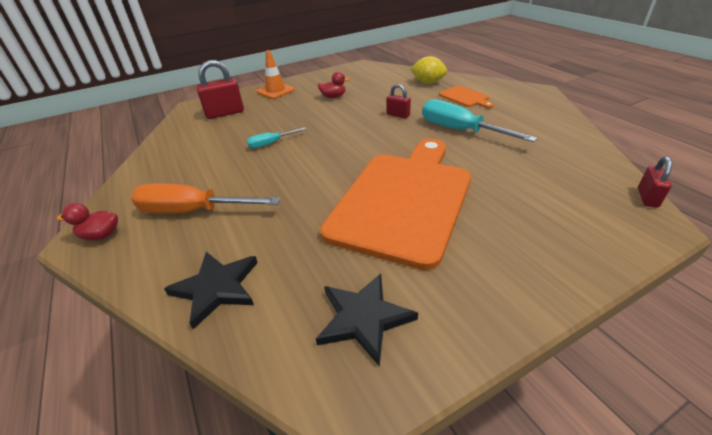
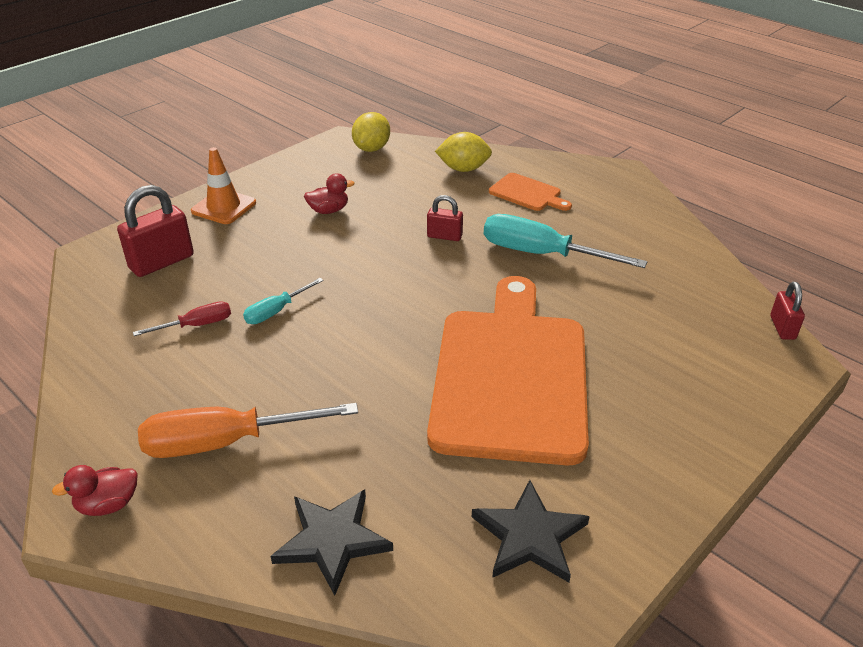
camera: 20 degrees left, 0 degrees up
none -> red screwdriver [133,301,231,336]
none -> yellow lemon [352,112,390,152]

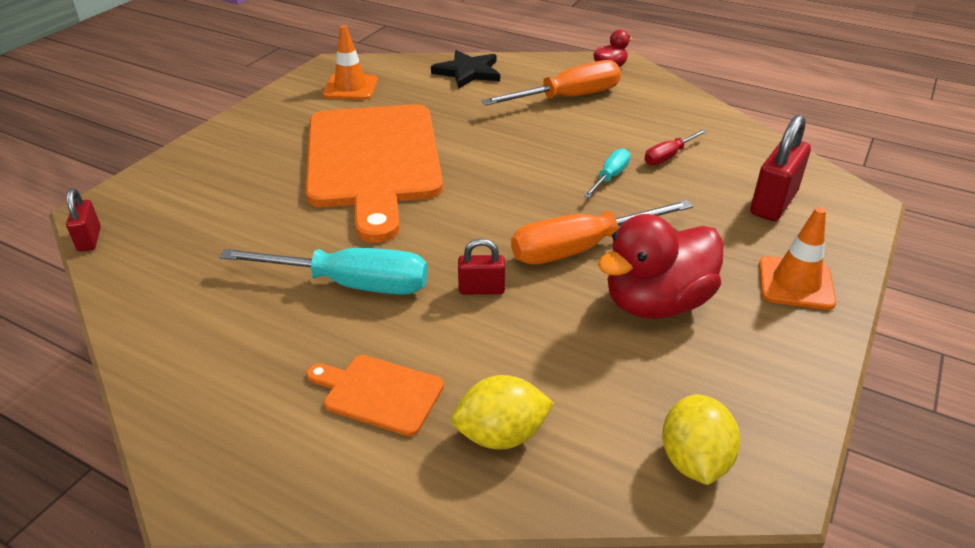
camera: 165 degrees right, 0 degrees up
red duck [304,173,355,214] -> red duck [598,214,723,319], size x2.03
black star [472,480,590,582] -> orange traffic cone [323,25,378,100]
none -> orange screwdriver [511,200,693,264]

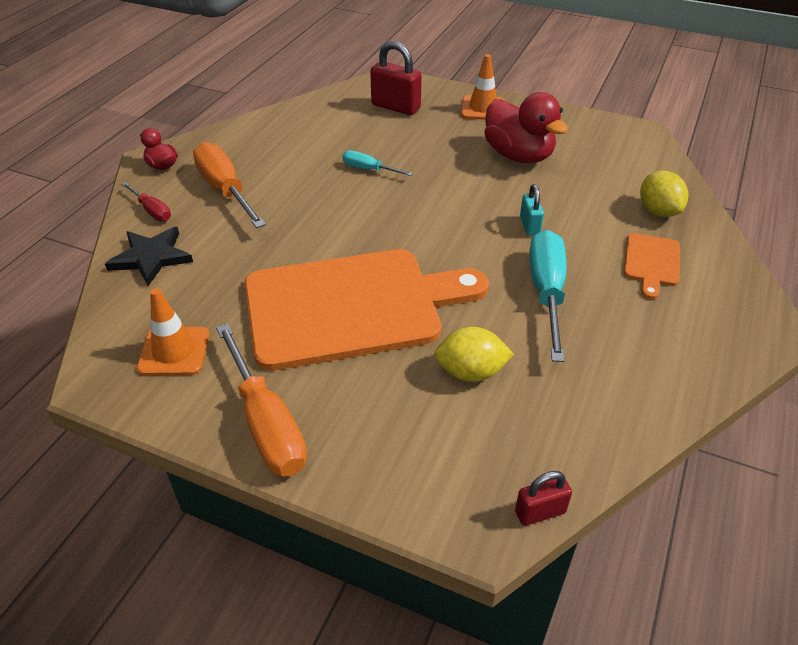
camera: 95 degrees left, 5 degrees up
red padlock [458,238,505,294] -> turquoise padlock [520,184,544,236]
orange screwdriver [511,200,693,264] -> orange screwdriver moved to [216,324,307,476]
red screwdriver [644,129,707,165] -> red screwdriver moved to [121,182,171,221]
yellow lemon [662,394,740,485] -> yellow lemon moved to [434,327,514,382]

